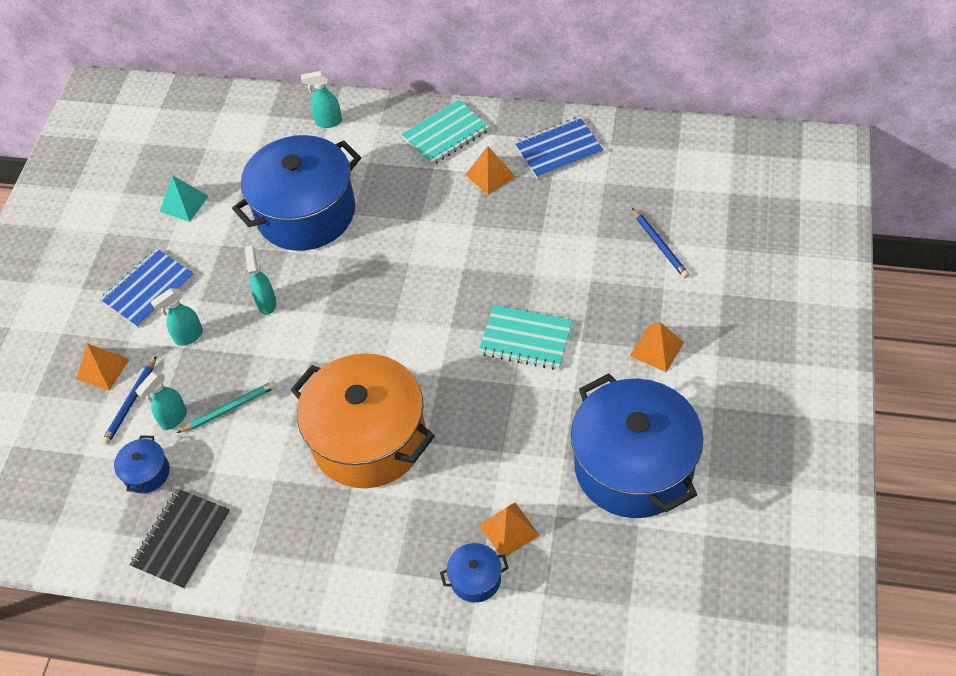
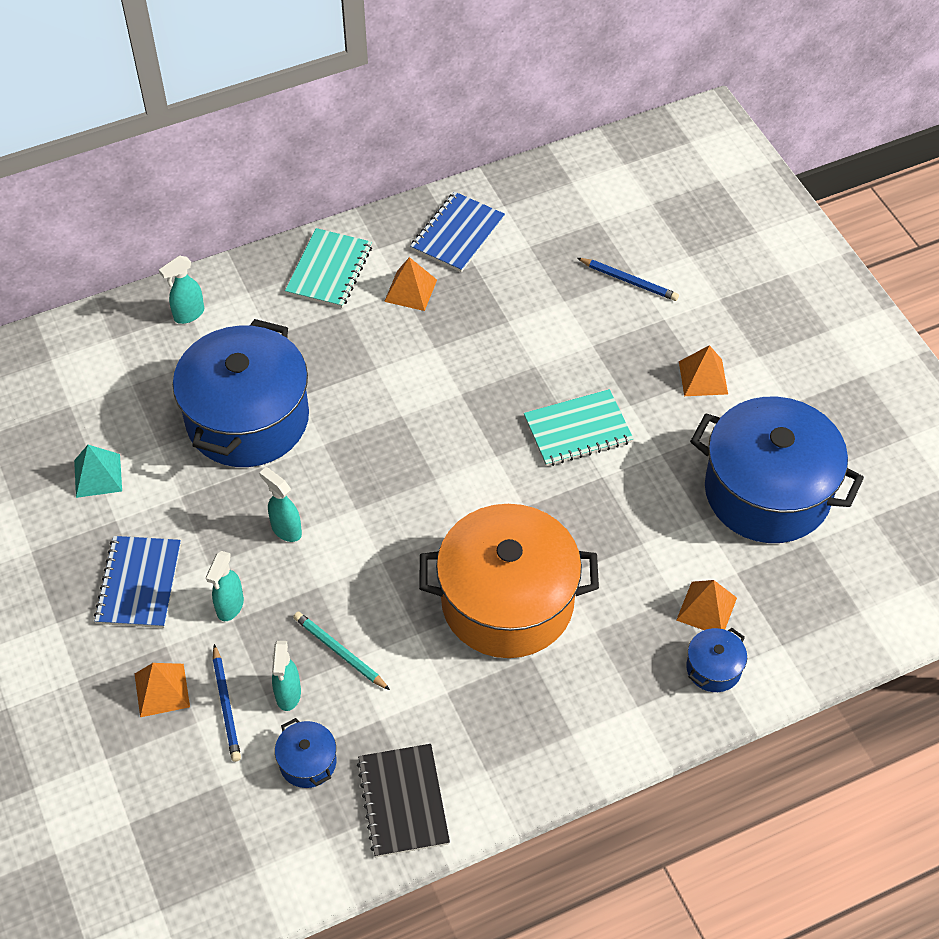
camera: 40 degrees left, 0 degrees up
turquoise pencil [177,381,276,433] -> turquoise pencil turned 75 degrees counterclockwise [293,612,390,690]

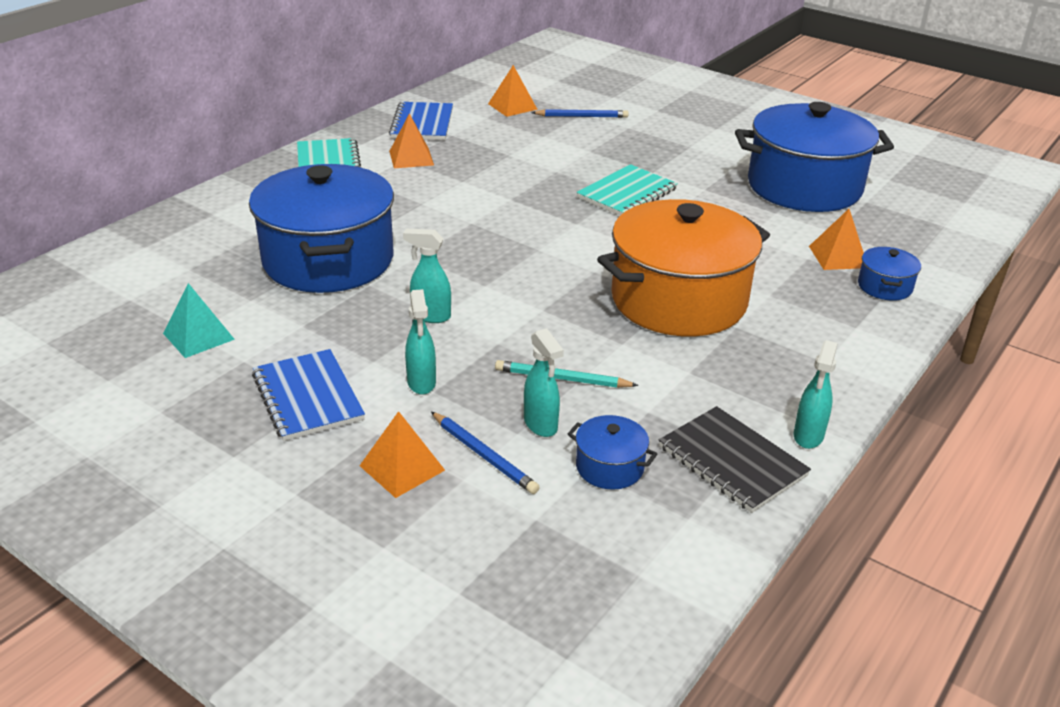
camera: 30 degrees left, 20 degrees down
turquoise spray bottle [159,256,204,324] -> turquoise spray bottle moved to [794,340,838,449]
orange pyramid [679,345,728,396] -> orange pyramid moved to [488,65,538,117]

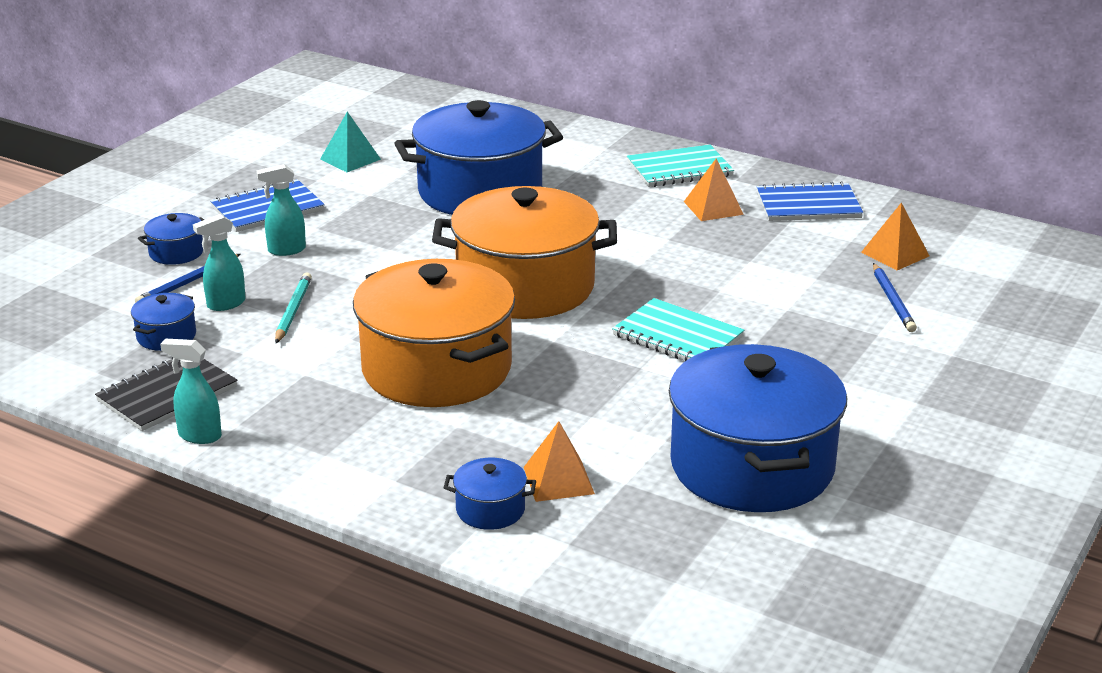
camera: 85 degrees right, 5 degrees down
orange pyramid [360,411,445,498] -> blue pot [138,213,204,265]
turquoise spray bottle [403,229,451,323] -> none
none -> orange pot [432,186,617,319]

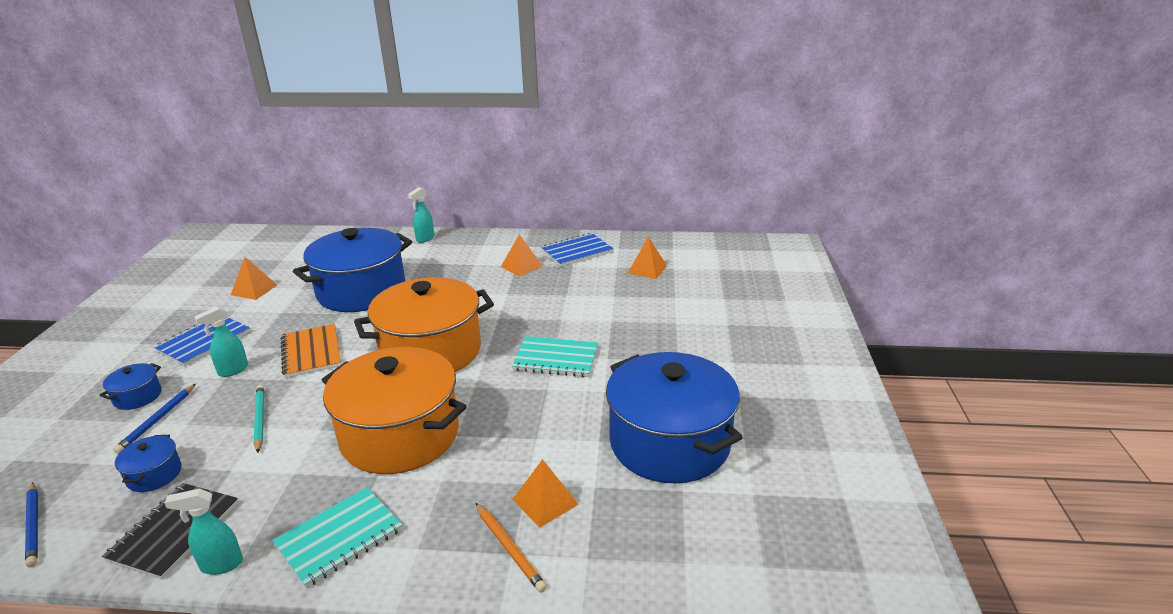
camera: 25 degrees left, 0 degrees up
turquoise spray bottle [193,214,245,311] -> turquoise spray bottle moved to [407,187,434,243]
turquoise pyramid [320,112,381,172] -> orange pyramid [231,257,277,300]
blue pot [444,458,536,530] -> orange pencil [476,503,547,593]
turquoise notebook [627,145,734,187] -> turquoise notebook moved to [272,487,402,588]
blue pencil [873,263,917,332] -> blue pencil moved to [25,482,38,567]
none -> orange notebook [281,324,341,378]

